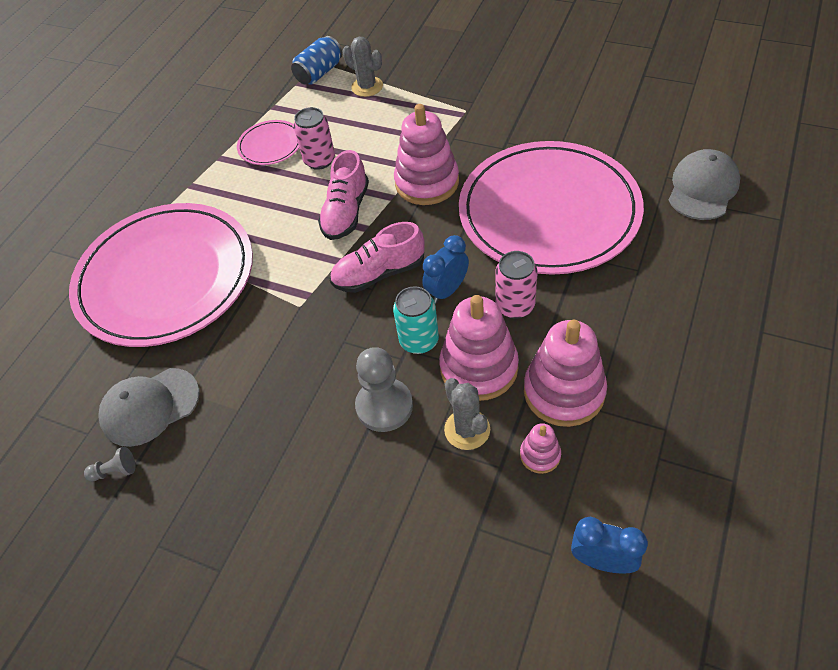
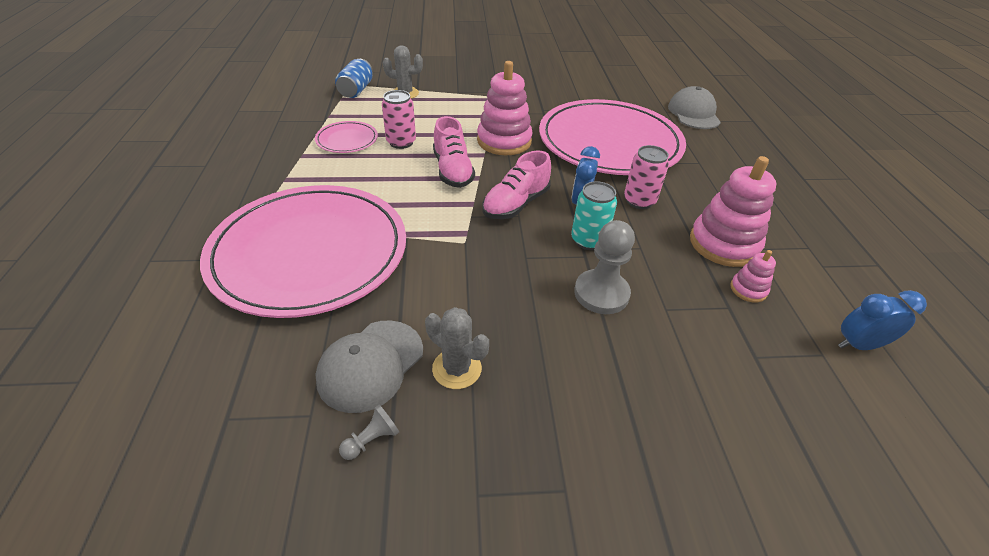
camera: 35 degrees left, 10 degrees down
pink stacking toy [439,295,519,401] -> none
grey cactus [444,378,490,450] -> grey cactus moved to [425,307,489,389]

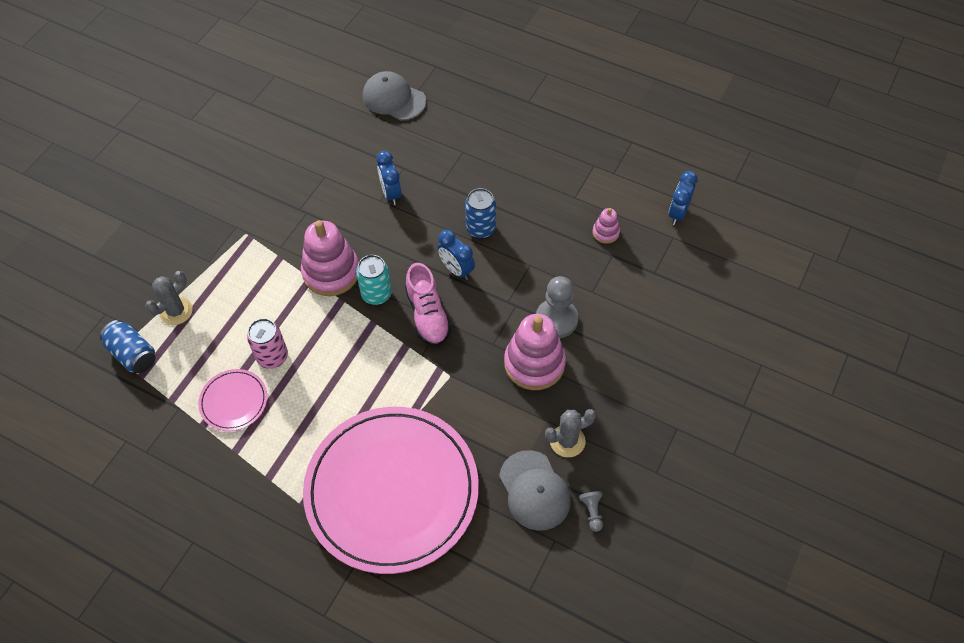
camera: 55 degrees left, 15 degrees up
pink shoe [433,116,475,188] -> none
pink plate [539,99,686,175] -> blue clock [376,151,401,205]
turquoise can [571,181,617,250] -> turquoise can moved to [356,255,392,305]
pink can [624,145,669,209] -> blue can [465,188,496,239]
pink stacking toy [690,156,777,267] -> pink stacking toy moved to [504,314,566,390]

